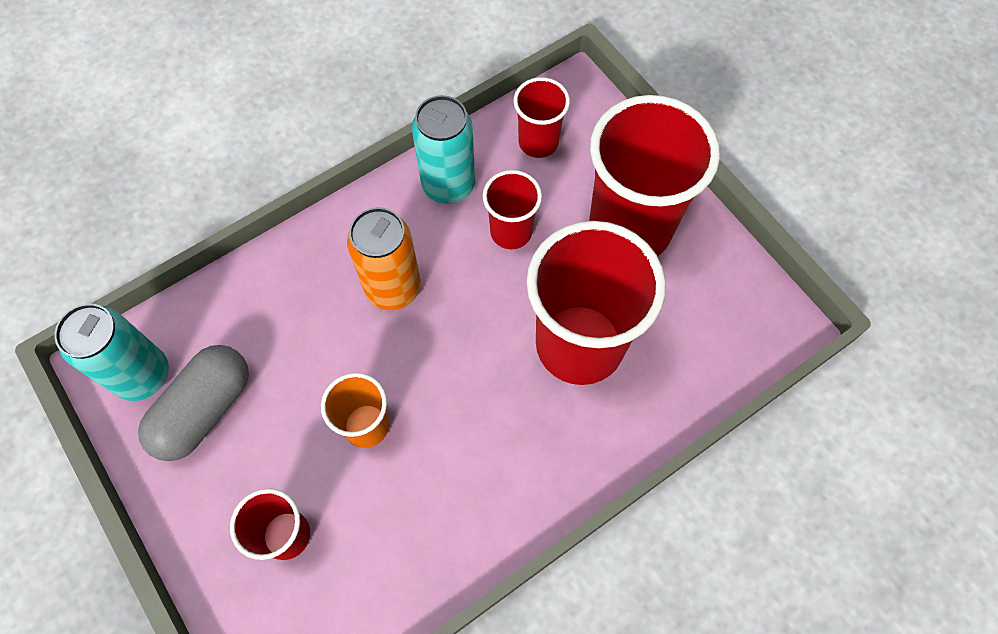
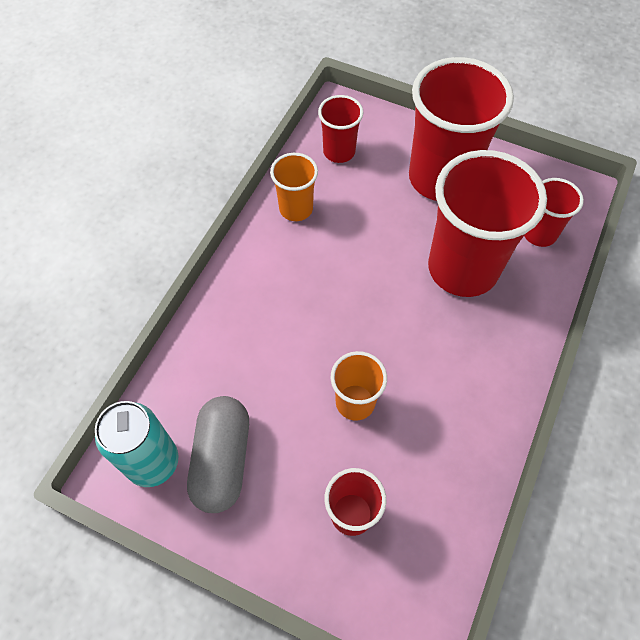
camera: 30 degrees left, 5 degrees down
orange can [347,207,421,310] -> none
turquoise can [412,95,475,204] -> orange cup [270,153,318,221]
red cup [482,170,542,249] -> red cup moved to [524,178,584,247]

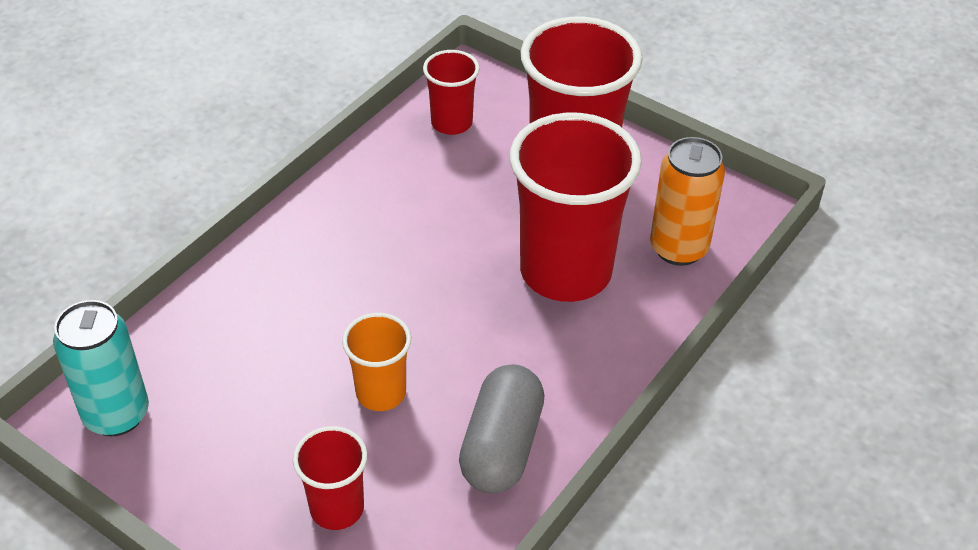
camera: 10 degrees right, 15 degrees down
grey capsule [187,396,249,513] -> grey capsule moved to [459,364,544,494]
orange cup [270,153,318,221] -> none
red cup [524,178,584,247] -> orange can [650,137,725,266]

